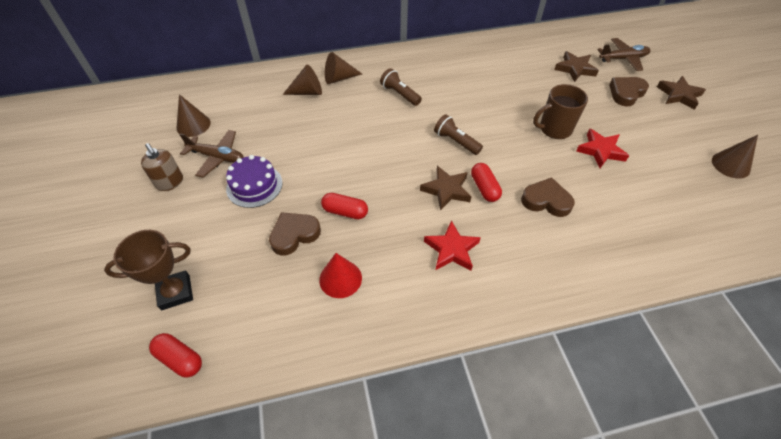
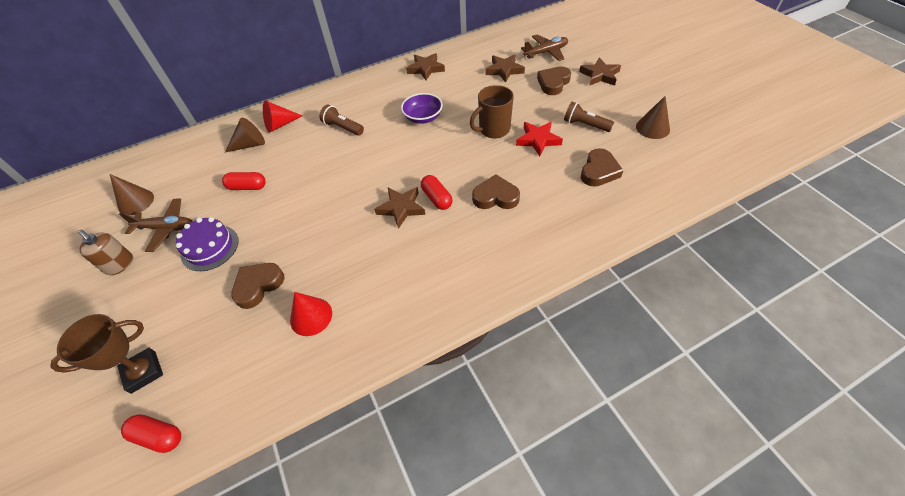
camera: 10 degrees left, 0 degrees up
red capsule [321,193,368,219] -> red capsule moved to [222,172,266,190]
brown cone [325,52,362,84] -> red cone [263,100,302,133]
red star [424,220,481,271] -> none
brown flashlight [434,114,483,155] -> brown flashlight moved to [564,102,614,132]
none -> purple bowl [401,93,443,124]
none -> brown star [406,53,445,80]
none -> brown heart [581,148,624,187]

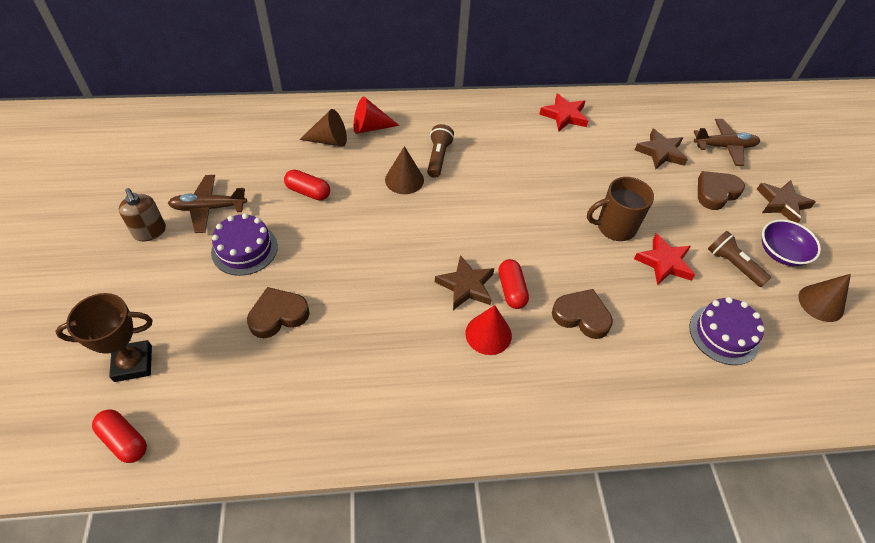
camera: 15 degrees right, 0 degrees up
brown cone [110,174,154,215] -> brown cone moved to [385,146,424,194]
brown plane [119,199,193,252] -> brown plane turned 150 degrees clockwise [168,175,247,233]
red cone [290,292,332,336] -> red cone moved to [465,305,512,355]
brown flashlight [319,105,364,136] -> brown flashlight turned 45 degrees clockwise [427,124,454,178]
purple bowl [401,93,443,124] -> purple bowl moved to [762,219,821,266]
brown star [406,53,445,80] -> red star [539,93,588,132]
brown heart [581,148,624,187] -> purple cake [689,297,765,365]

